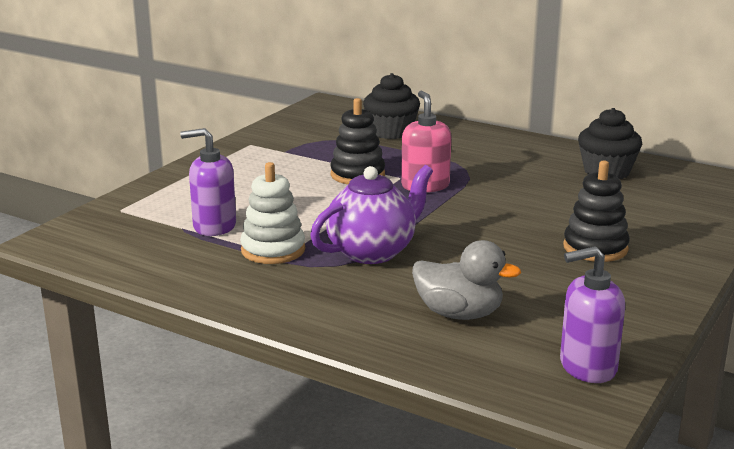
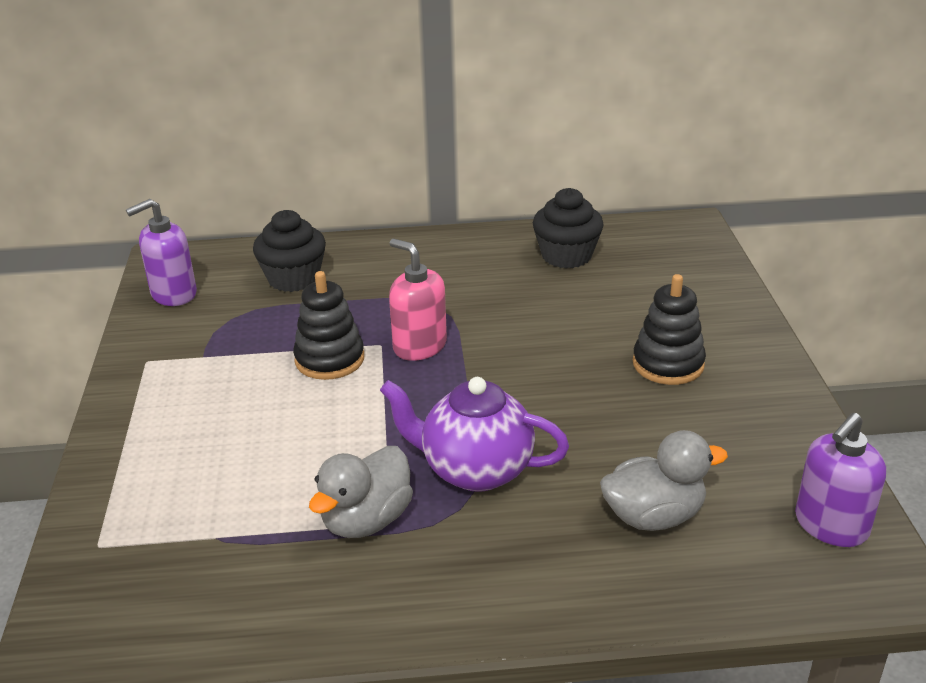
camera: 35 degrees left, 10 degrees up
purple soap dispenser [180,128,236,236] -> purple soap dispenser moved to [126,199,197,306]
white stacking toy [240,162,305,264] -> grey duck [309,446,413,538]
purple teapot [310,165,433,264] -> purple teapot turned 90 degrees counterclockwise [380,377,569,492]

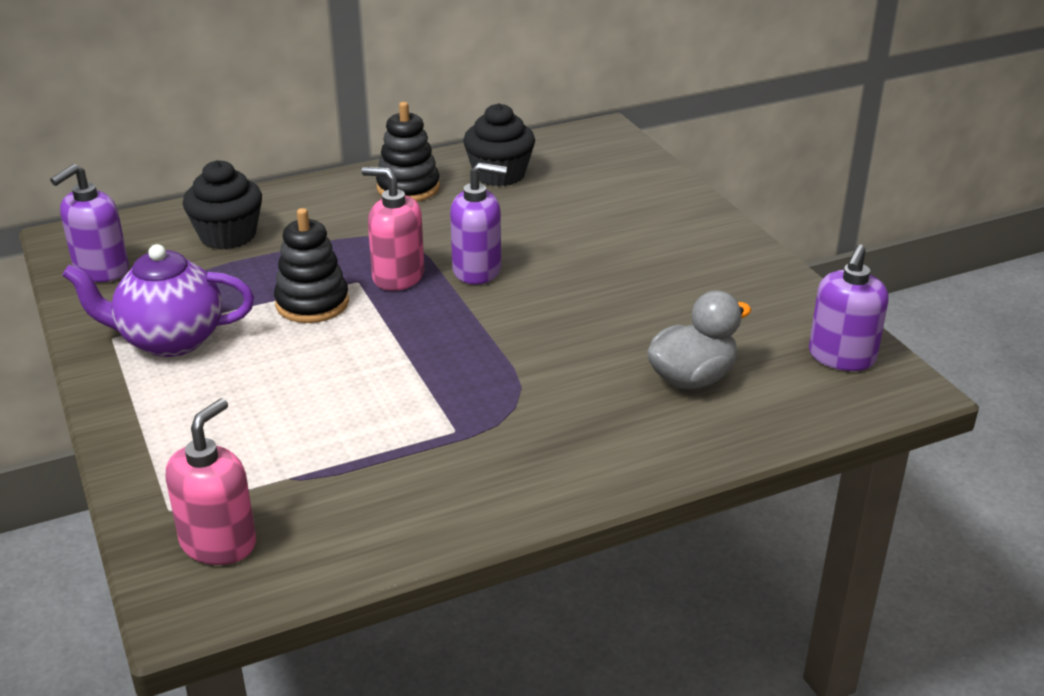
camera: 20 degrees left, 0 degrees up
grey duck [309,446,413,538] -> none
purple teapot [380,377,569,492] -> purple teapot moved to [62,244,254,357]
black stacking toy [633,274,706,385] -> black stacking toy moved to [376,102,440,202]
none -> pink soap dispenser [165,398,256,565]
none -> purple soap dispenser [450,162,507,285]

